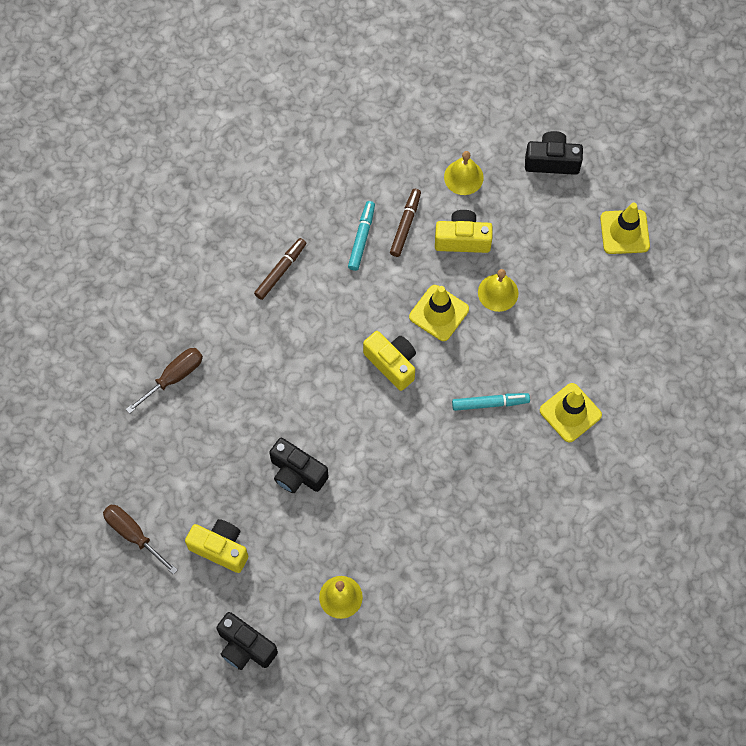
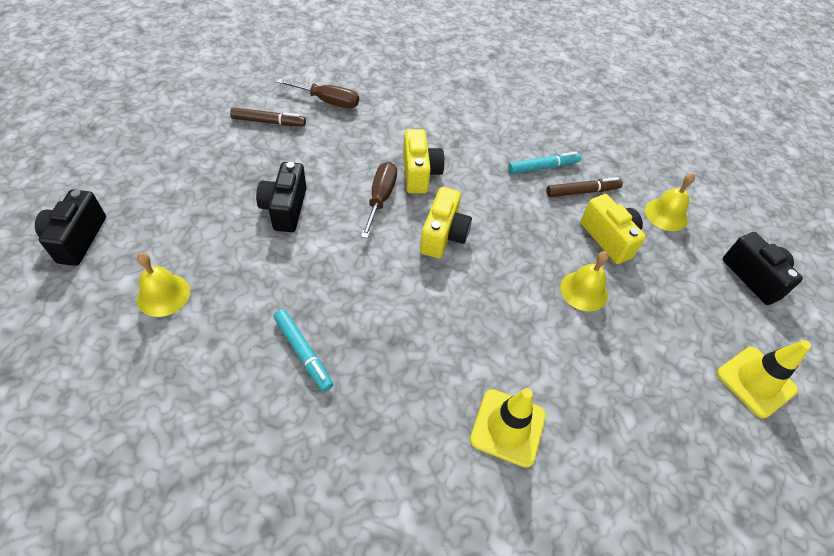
camera: 55 degrees right, 15 degrees down
brown screwdriver [103,505,177,575] -> brown screwdriver moved to [361,162,397,239]
yellow camera [185,519,248,573] -> yellow camera moved to [403,129,445,194]
brown marker [254,238,306,300] -> brown marker moved to [230,107,306,126]
yellow traffic cone [409,285,469,341] -> none
turquoise marker [452,393,530,411] -> turquoise marker moved to [274,309,333,392]

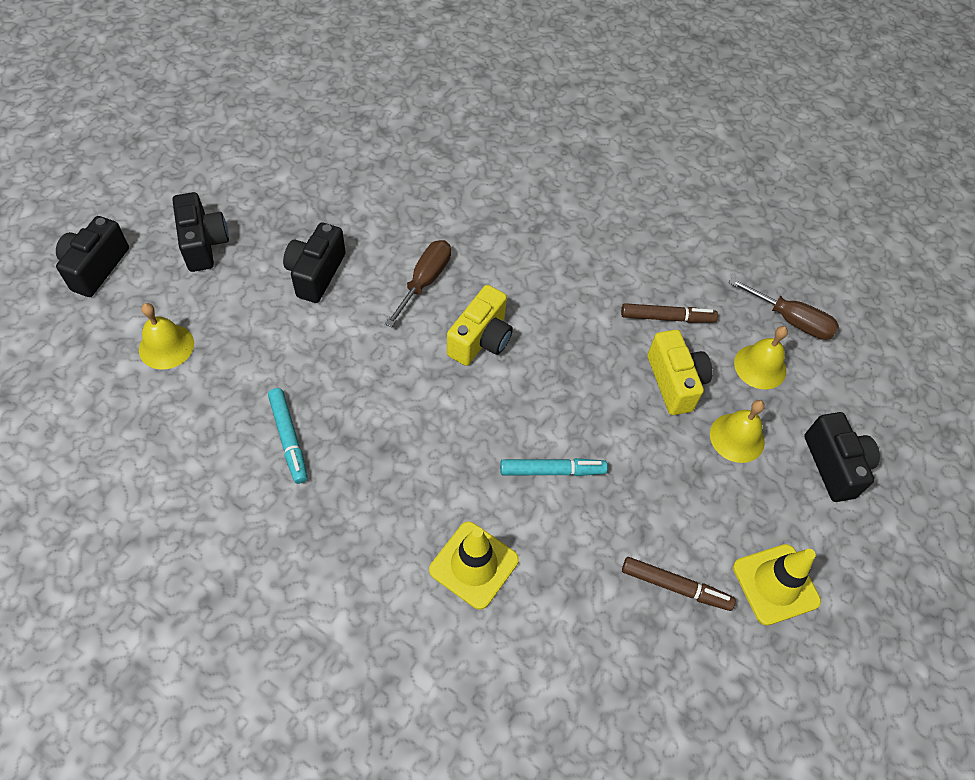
camera: 15 degrees right, 5 degrees up
brown marker [230,107,306,126] -> brown marker moved to [622,557,736,611]
brown screwdriver [277,79,359,108] -> brown screwdriver moved to [729,278,839,340]
yellow camera [403,129,445,194] -> none
turquoise marker [508,152,581,174] -> turquoise marker moved to [500,458,608,476]
yellow bell [560,251,609,311] -> yellow bell moved to [710,400,765,463]
none -> black camera [172,192,229,272]

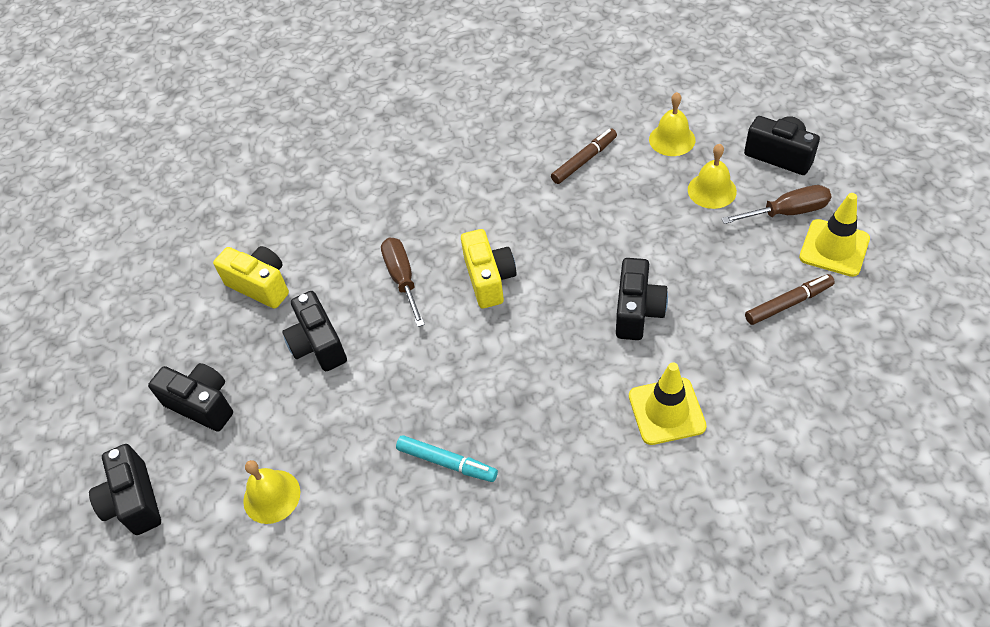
camera: 35 degrees left, 5 degrees down
turquoise marker [500,458,608,476] -> black camera [616,258,668,340]
yellow camera [647,330,712,415] -> yellow camera moved to [213,246,289,309]
brown screwdriver [729,278,839,340] -> brown screwdriver moved to [721,185,832,224]

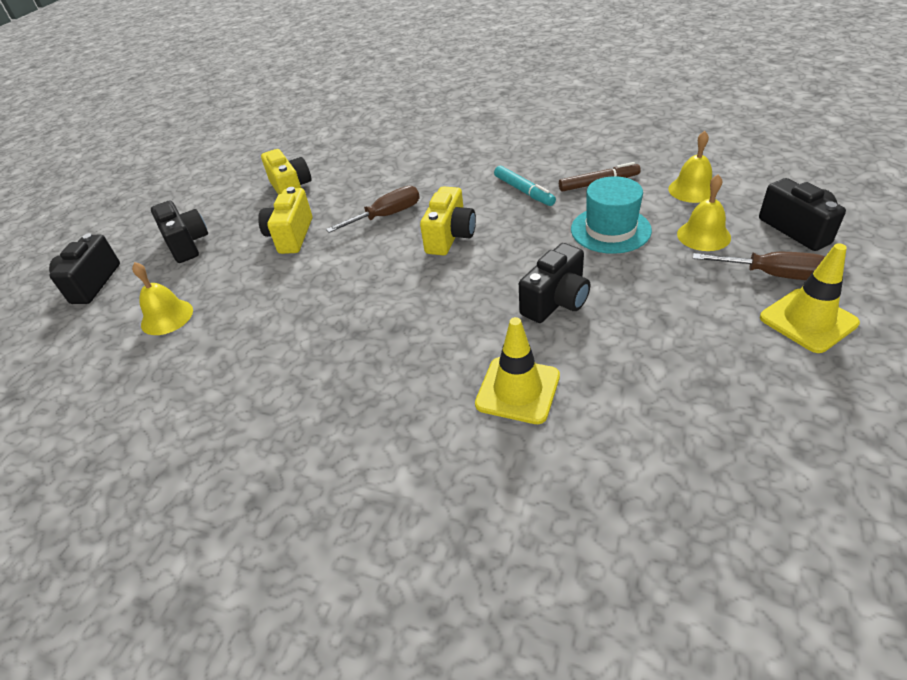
camera: 30 degrees right, 10 degrees down
black camera [282,291,347,371] -> yellow camera [258,187,312,254]
brown screwdriver [381,238,425,327] -> brown screwdriver turned 45 degrees clockwise [326,186,420,233]
turquoise marker [396,435,498,482] -> turquoise marker moved to [494,165,556,206]
brown marker [745,274,835,325] -> none
none -> turquoise hat [571,176,652,254]

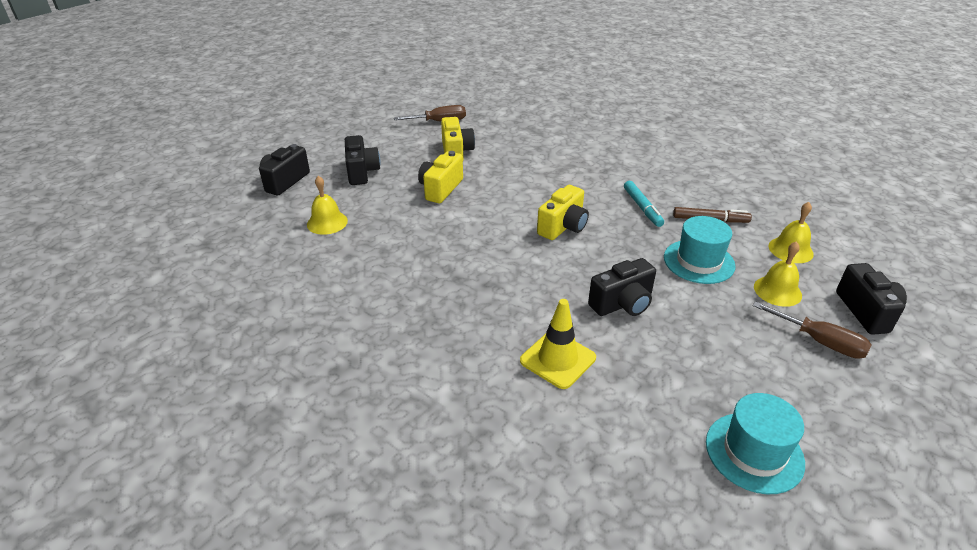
camera: 15 degrees right, 5 degrees down
brown screwdriver [326,186,420,233] -> brown screwdriver moved to [394,105,466,121]
yellow traffic cone [760,243,860,353] -> none
none -> turquoise hat [706,393,805,494]

